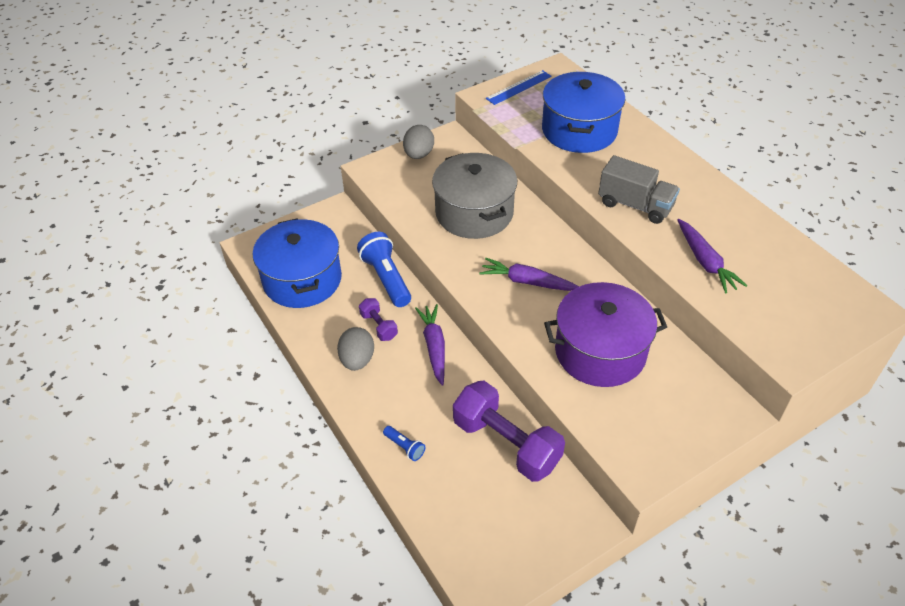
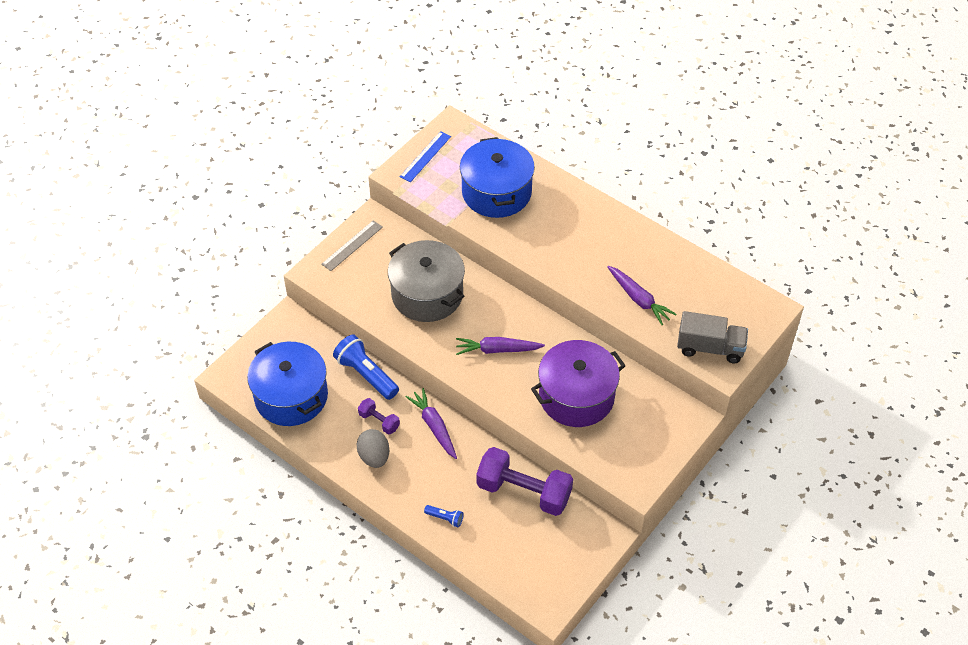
camera: 20 degrees left, 5 degrees up
grey egg [403,125,434,159] -> grey ruler [321,220,383,271]
grey truck [598,155,680,224] -> grey truck moved to [677,311,748,363]

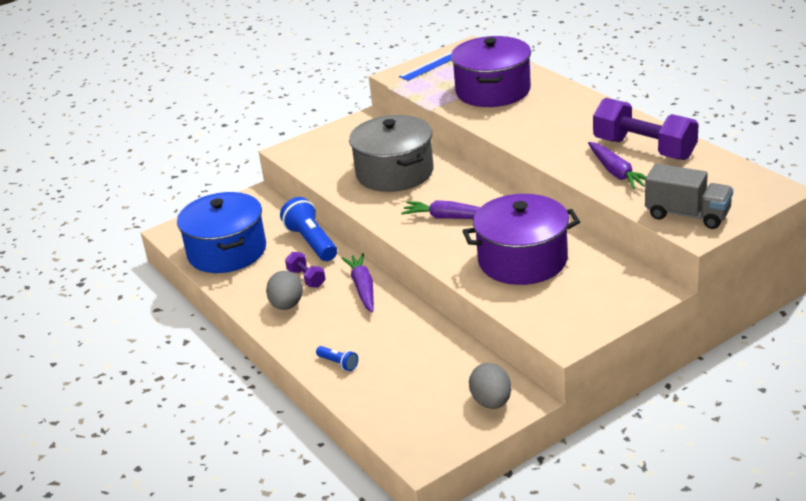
camera: 20 degrees right, 20 degrees down
grey ruler [321,220,383,271] -> none
blue pot [460,137,535,218] -> purple pot [451,36,531,107]
purple dumbbell [476,447,573,516] -> purple dumbbell moved to [593,98,699,160]
none -> grey egg [469,363,511,409]

